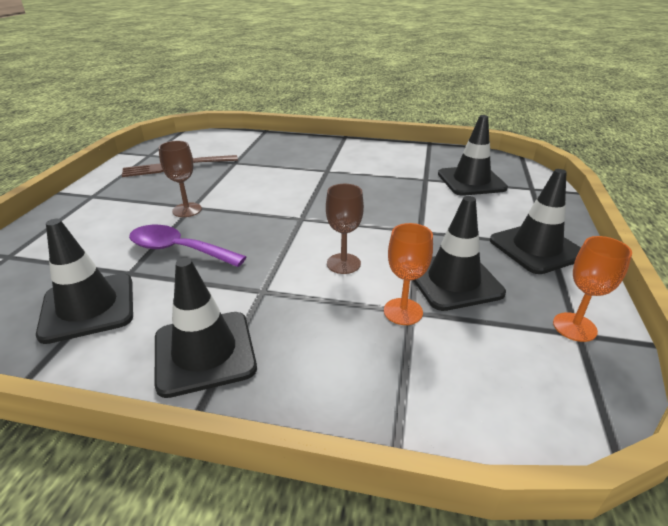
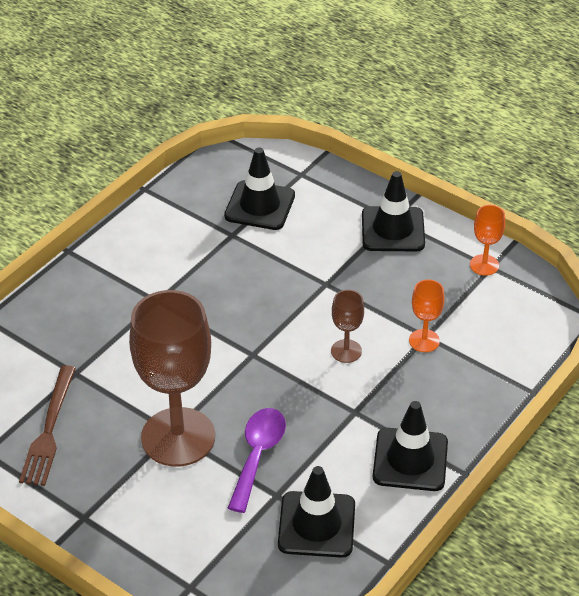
camera: 65 degrees left, 10 degrees up
purple spoon [129,225,246,267] -> purple spoon turned 150 degrees clockwise [228,408,286,513]
brown goblet [158,141,202,217] -> brown goblet [129,290,215,467], size x2.27
black traffic cone [413,196,506,311] -> none

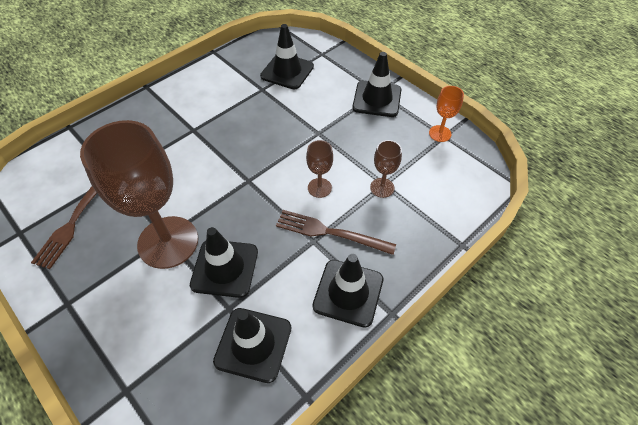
camera: 10 degrees right, 10 degrees up
purple spoon [228,408,286,513] -> black traffic cone [190,227,258,298]
orange goblet [409,279,445,352] -> brown goblet [370,140,402,198]
none -> brown fork [276,210,396,255]

